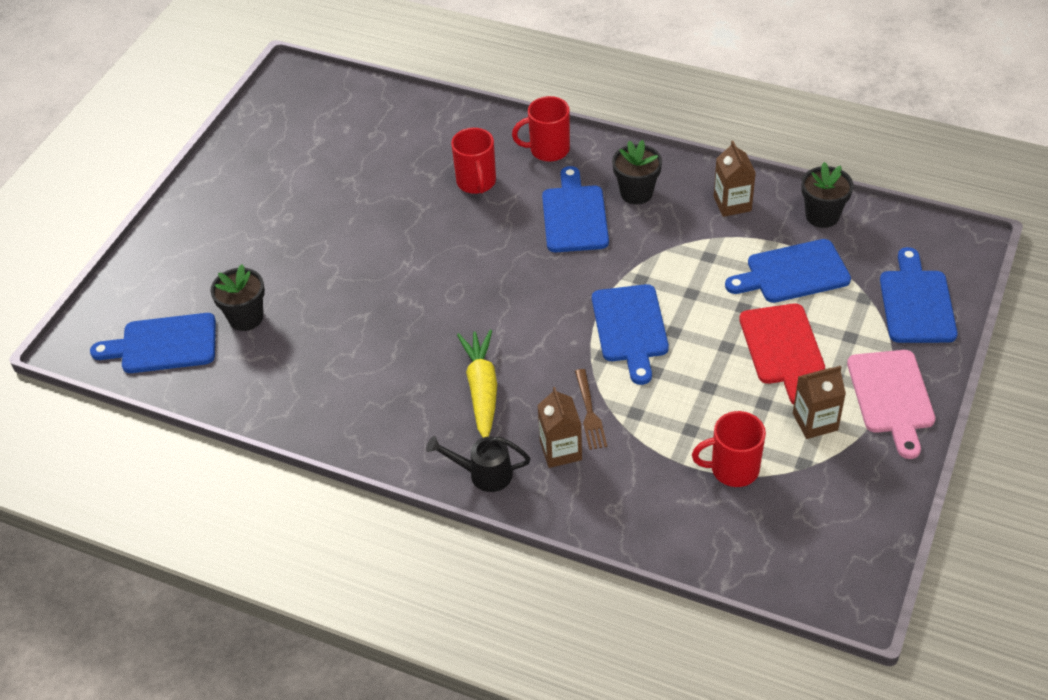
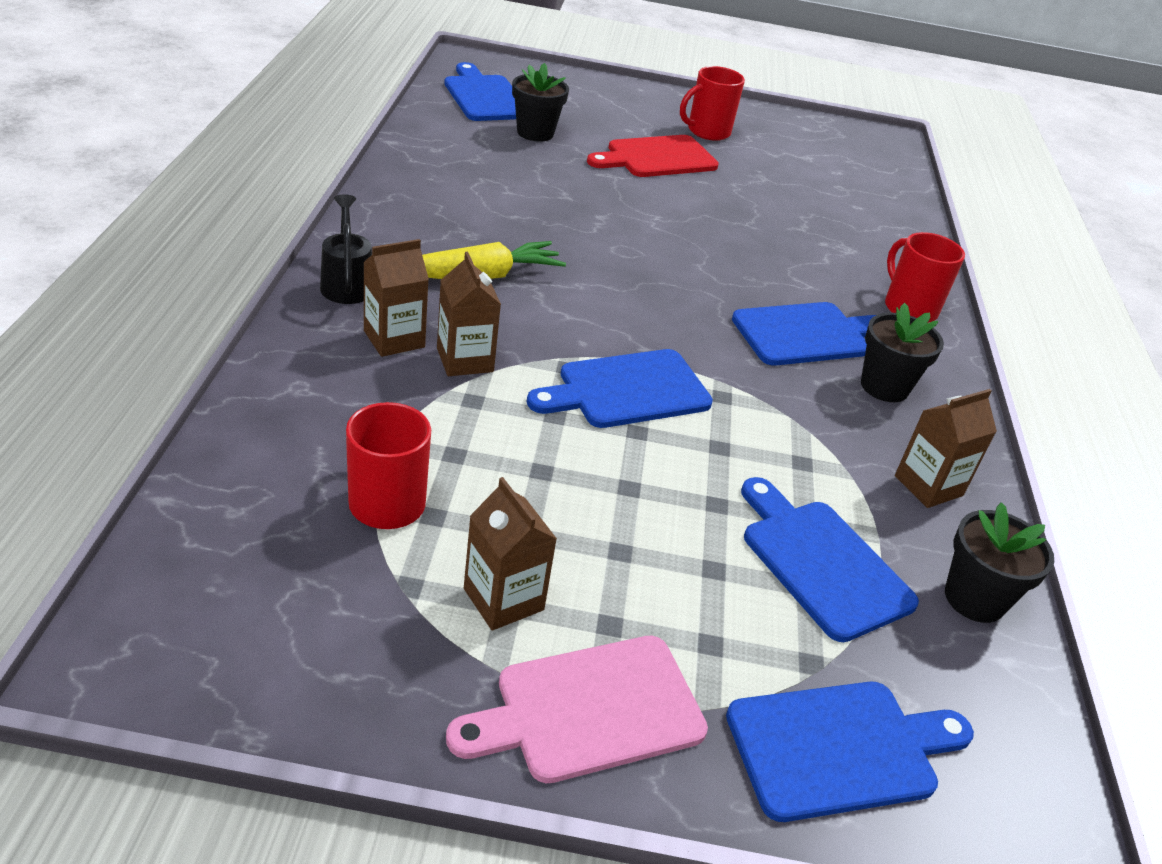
camera: 65 degrees right, 10 degrees down
red mug [451,128,496,194] -> red mug moved to [680,66,745,141]
brown fork [575,369,607,450] -> brown carton [437,252,501,376]
red cutting board [739,304,825,405] -> red cutting board moved to [587,135,719,177]

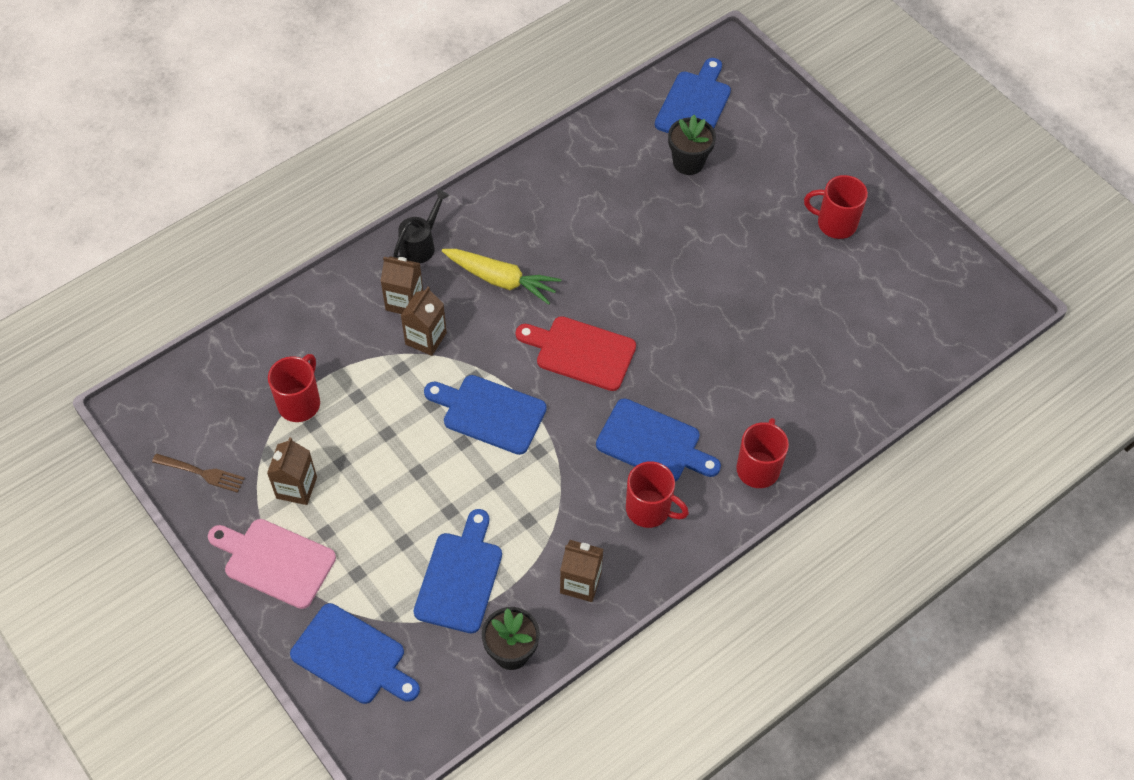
camera: 50 degrees right, 20 degrees up
red cutting board [587,135,719,177] -> red cutting board moved to [516,316,636,391]
black flower pot [861,303,944,402] -> red mug [626,461,689,528]
none -> brown fork [152,454,245,493]

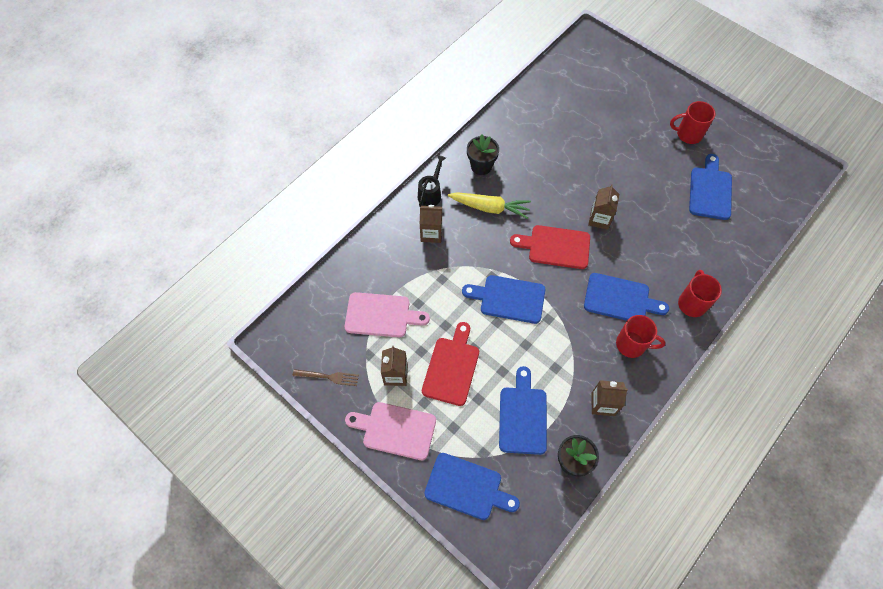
camera: 10 degrees left, 5 degrees up
red mug [268,354,320,422] -> pink cutting board [345,292,430,337]
brown carton [401,287,447,356] -> brown carton moved to [588,184,619,230]
blue cutting board [655,58,731,133] -> blue cutting board moved to [689,154,732,220]
black flower pot [668,115,716,175] -> black flower pot moved to [467,135,499,175]
none -> red cutting board [422,322,479,406]

